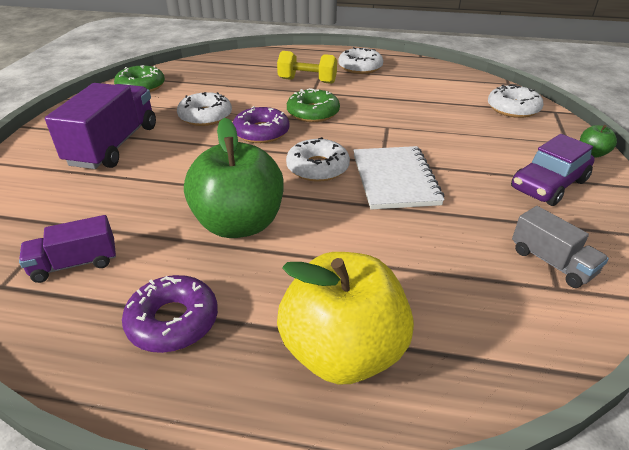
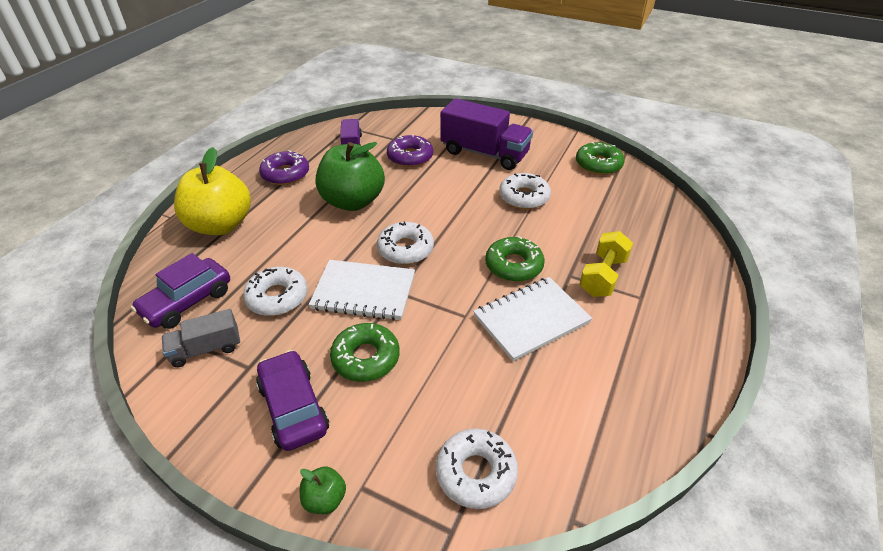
camera: 105 degrees right, 5 degrees up
purple donut [233,106,290,143] -> purple donut moved to [387,135,433,167]
white donut [338,47,383,74] -> white donut moved to [243,267,307,316]
none -> purple car [131,253,230,329]
none -> green donut [330,323,400,382]
none -> white notebook [473,277,592,362]

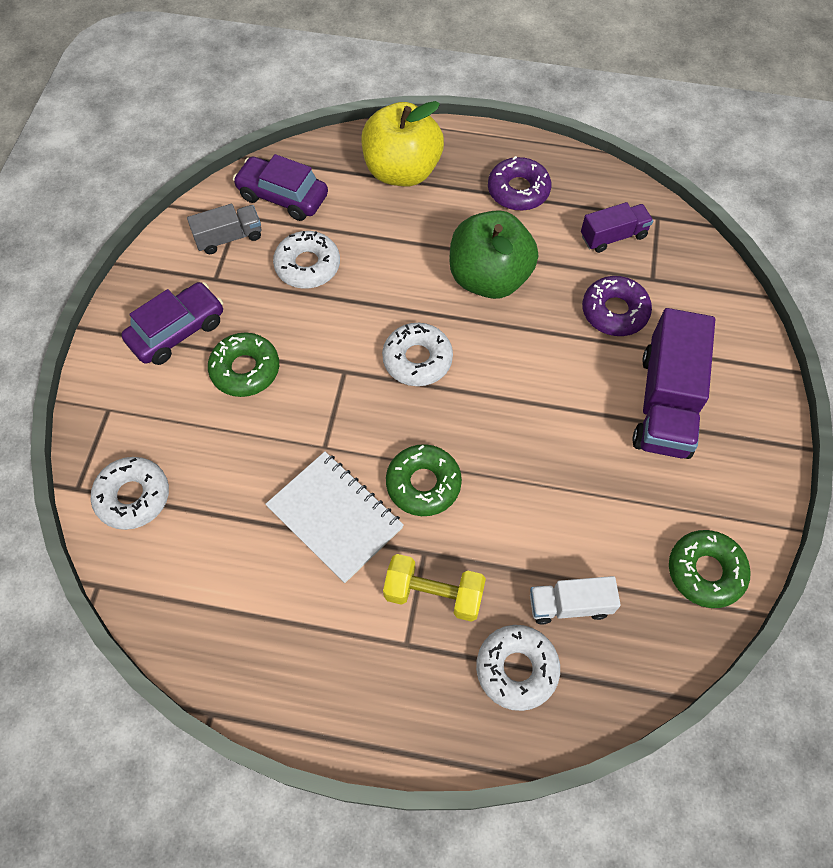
camera: 75 degrees right, 20 degrees up
grey truck [162,309,240,367] -> grey truck turned 105 degrees clockwise [187,204,261,254]
green apple [300,466,346,514] -> none
white notebook [309,260,415,321] -> none
white donut [499,173,551,209] -> white donut moved to [476,625,560,711]
none -> white truck [530,576,621,625]

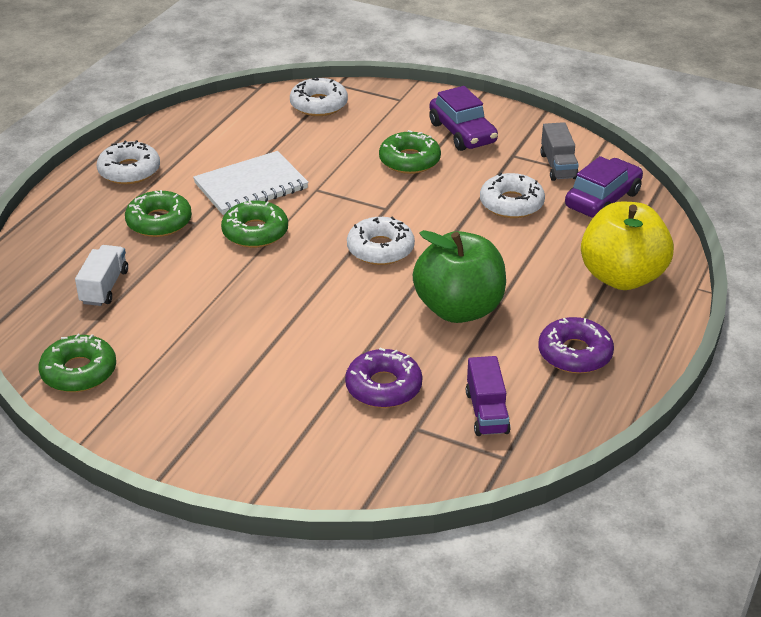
camera: 105 degrees right, 25 degrees down
yellow dumbbell [383,554,486,622] -> green donut [125,190,192,237]
white donut [476,625,560,711] -> white donut moved to [97,140,160,184]
purple truck [632,308,715,459] -> none

